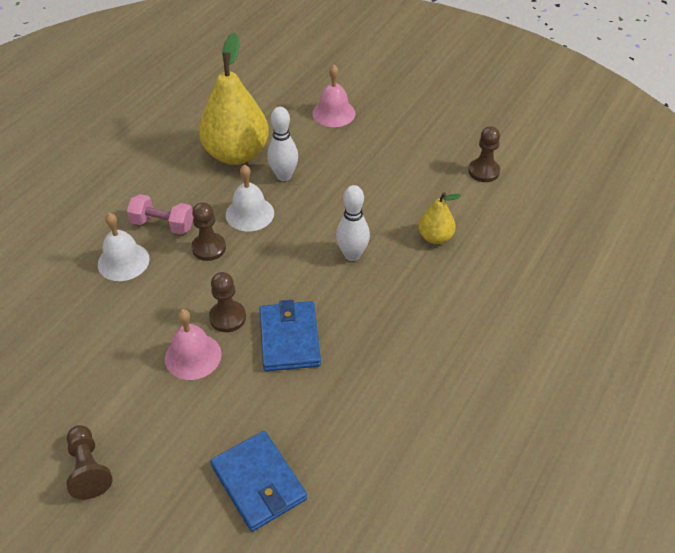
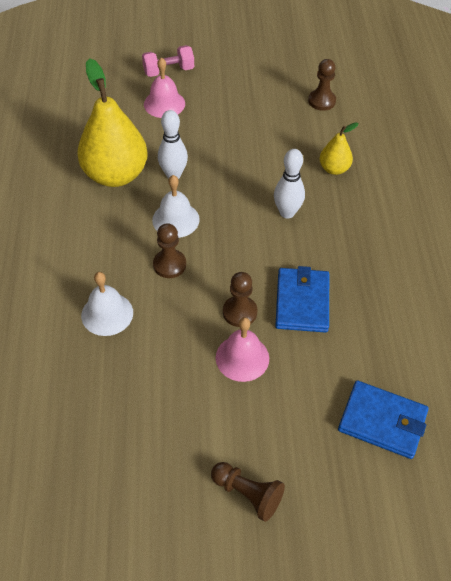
camera: 35 degrees left, 5 degrees up
pink dumbbell [127,194,194,234] -> pink dumbbell moved to [142,45,194,77]
blue wallet [259,300,321,371] -> blue wallet turned 45 degrees clockwise [275,266,329,333]

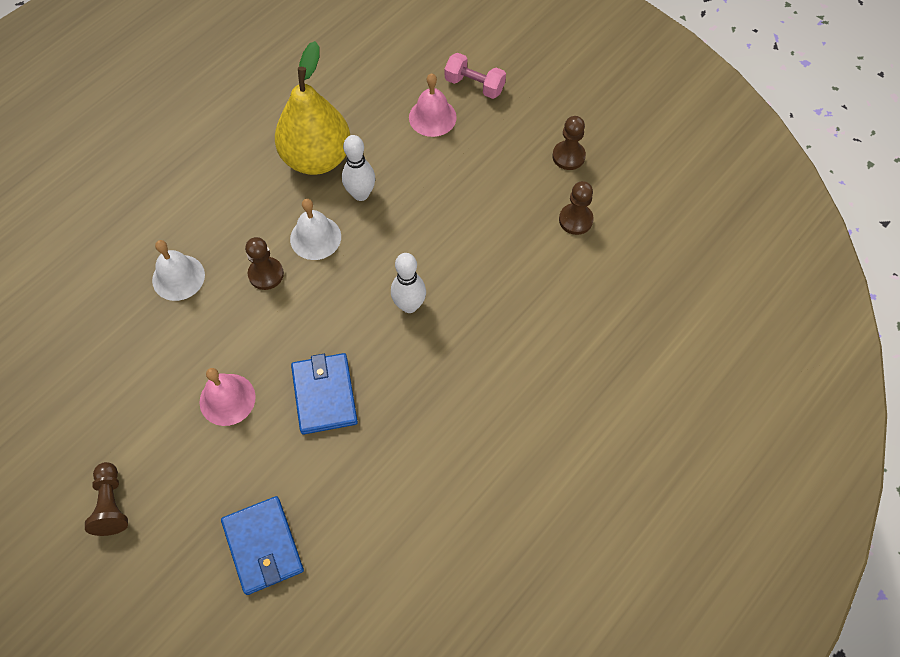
camera: 45 degrees right, 10 degrees up
brown pawn [223,272,258,327] -> brown pawn moved to [552,116,586,170]
blue wallet [275,266,329,333] -> blue wallet turned 60 degrees counterclockwise [291,353,358,434]
yellow pear [319,122,359,175] -> none

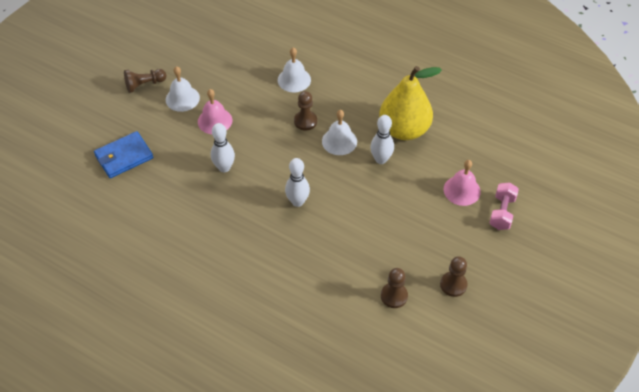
camera: 80 degrees right, 10 degrees down
blue wallet [291,353,358,434] -> white bowling pin [211,123,235,172]
none -> white bell [166,66,200,112]

